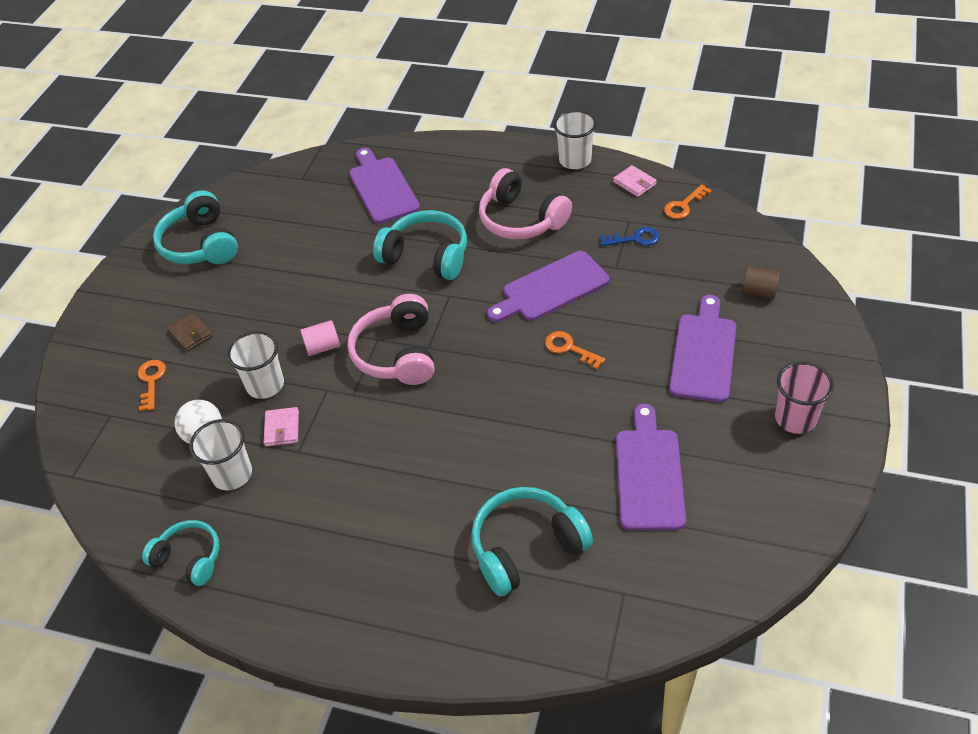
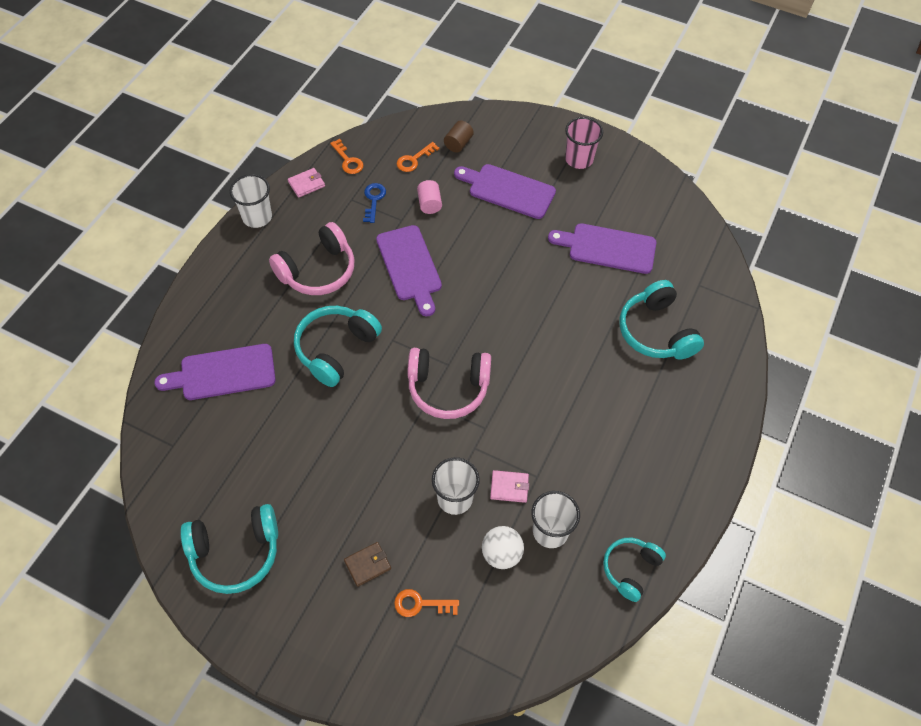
camera: 85 degrees left, 10 degrees up
pink cylinder [300,320,340,356] -> pink cylinder moved to [417,180,442,214]
orange key [545,331,605,369] -> orange key moved to [397,142,440,172]

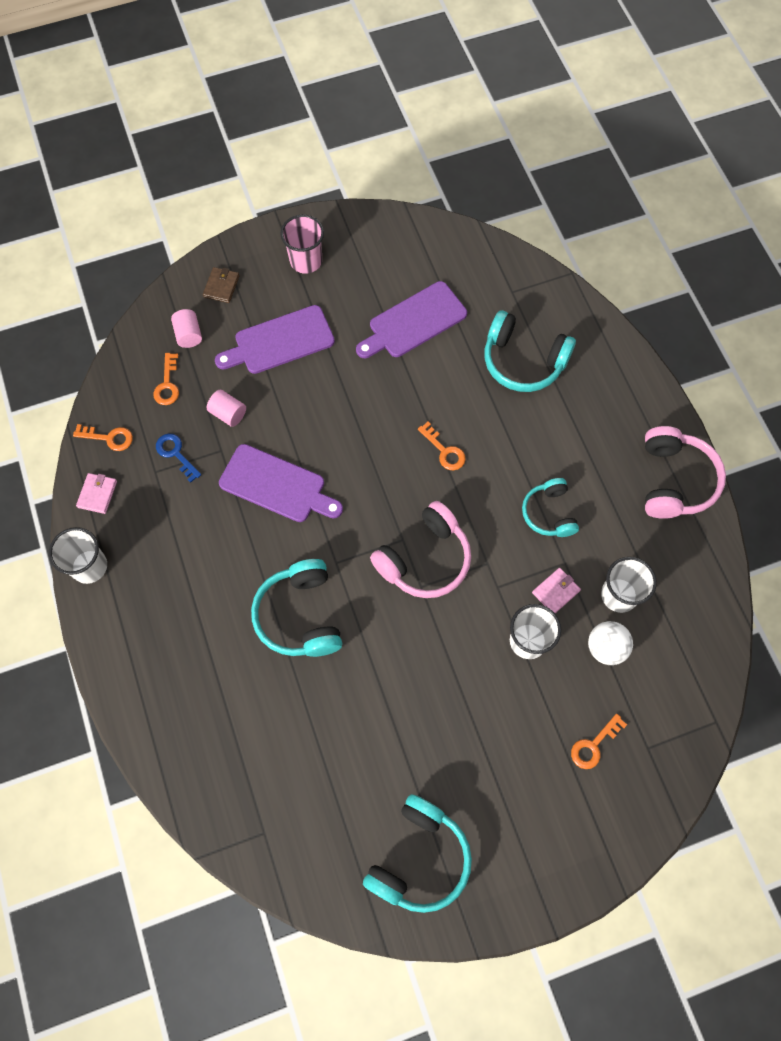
camera: 45 degrees left, 10 degrees up
purple cutting board [154,344,276,400] -> none
pink headphones [269,222,355,295] -> pink headphones moved to [645,426,726,519]
brown wallet [344,542,391,587] -> brown wallet moved to [203,267,240,303]
brown cylinder [444,120,474,153] -> pink cylinder [171,309,202,348]
turquoise headphones [603,538,666,602] -> turquoise headphones moved to [522,478,579,537]
none -> orange key [418,422,466,470]

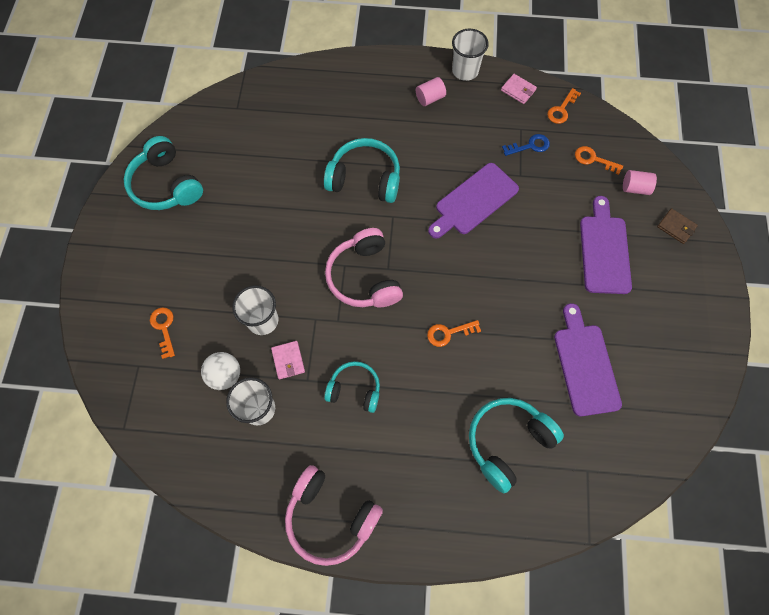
camera: 115 degrees right, 0 degrees up
pink cylinder [207,390,246,427] -> pink cylinder moved to [416,77,446,106]
pink cup [280,214,324,274] -> none

